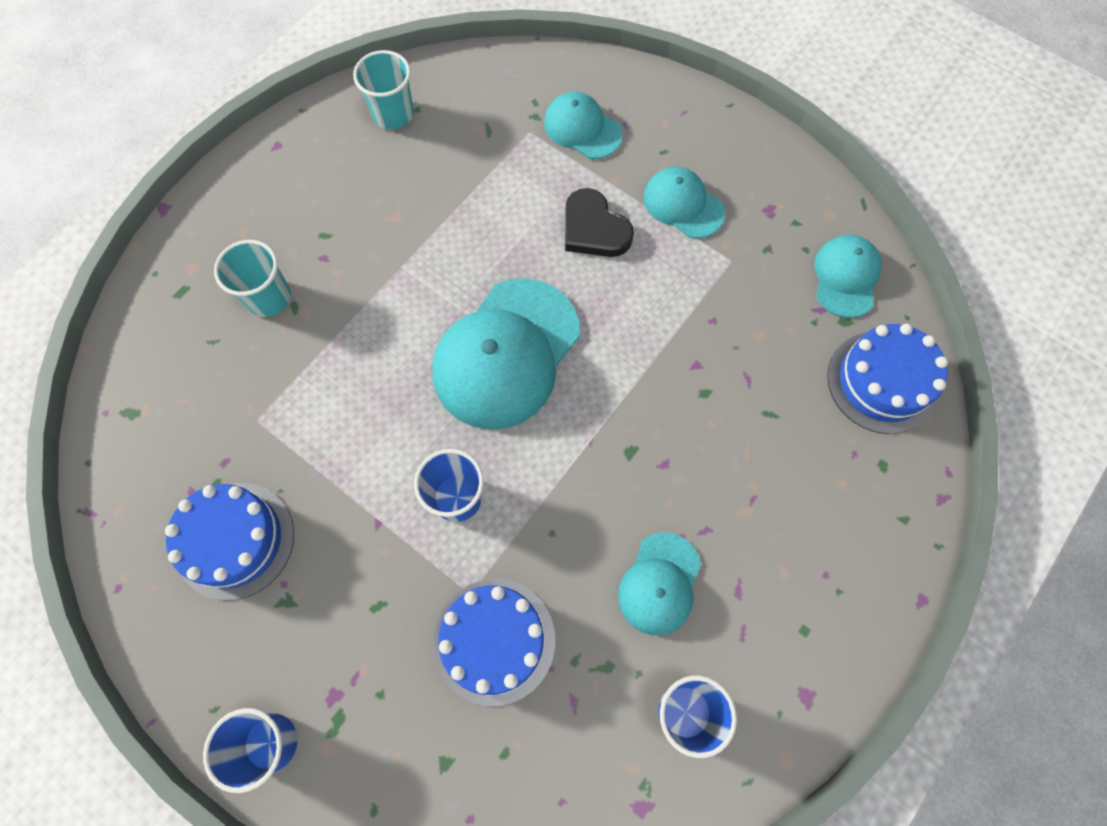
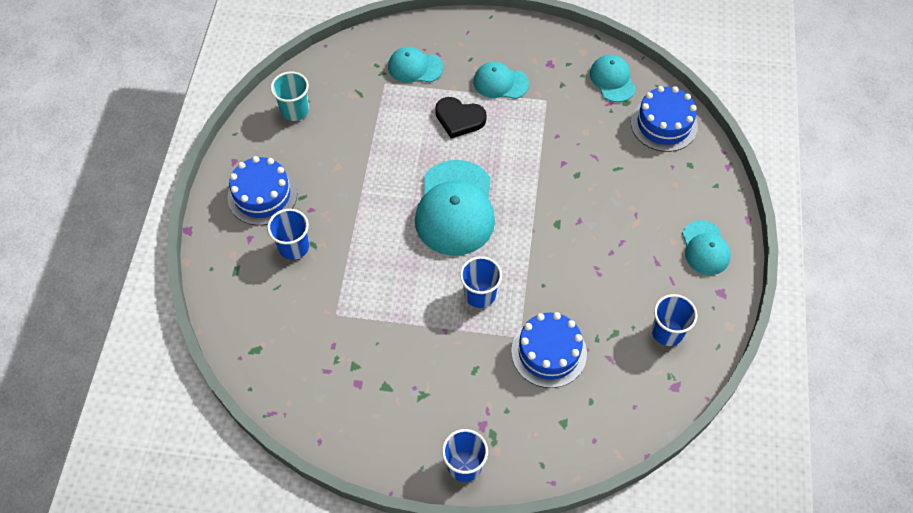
camera: 30 degrees left, 10 degrees down
blue cake [165,483,294,601] -> blue cake moved to [227,156,297,225]
turquoise cup [214,240,291,317] -> blue cup [267,209,309,260]
turquoise cap [618,532,701,635] -> turquoise cap moved to [682,220,731,275]

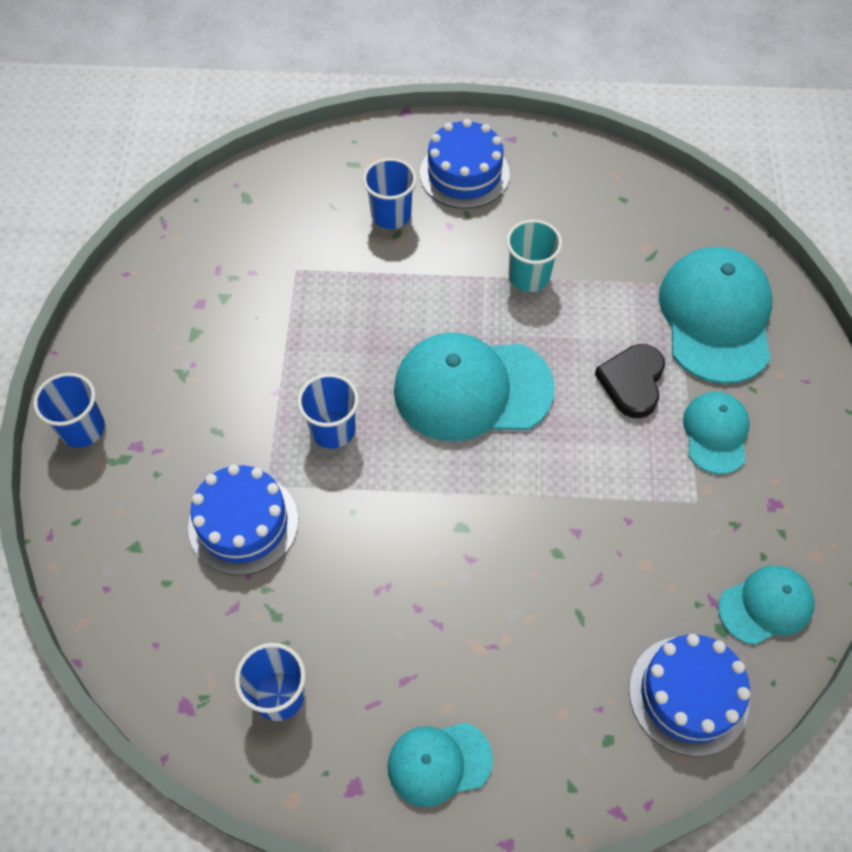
camera: 85 degrees right, 0 degrees up
turquoise cup [271,71,309,121] -> turquoise cup moved to [506,219,562,292]
turquoise cap [388,47,443,83] -> turquoise cap [659,247,773,384], size x1.82

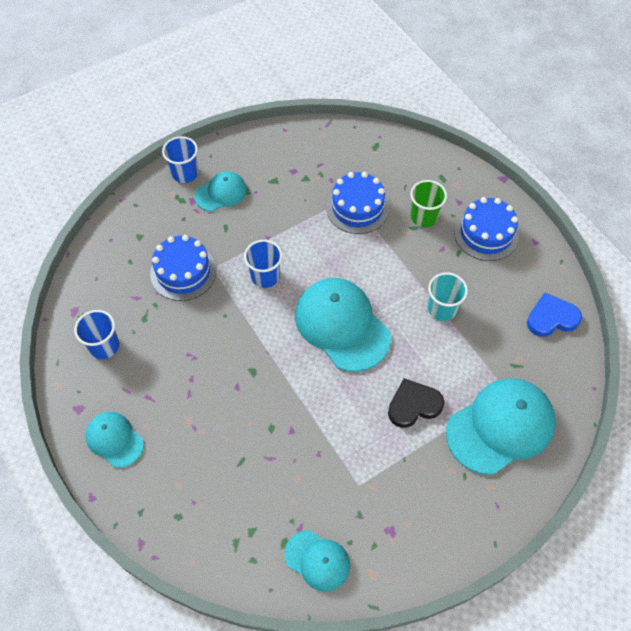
camera: 55 degrees right, 0 degrees up
blue cup [363,158,417,229] -> green cup [410,180,447,227]
blue cake [629,634,750,756] -> blue cake moved to [326,172,389,234]
turquoise cap [683,392,750,474] -> turquoise cap moved to [194,171,247,211]
none -> blue heart [527,292,582,337]

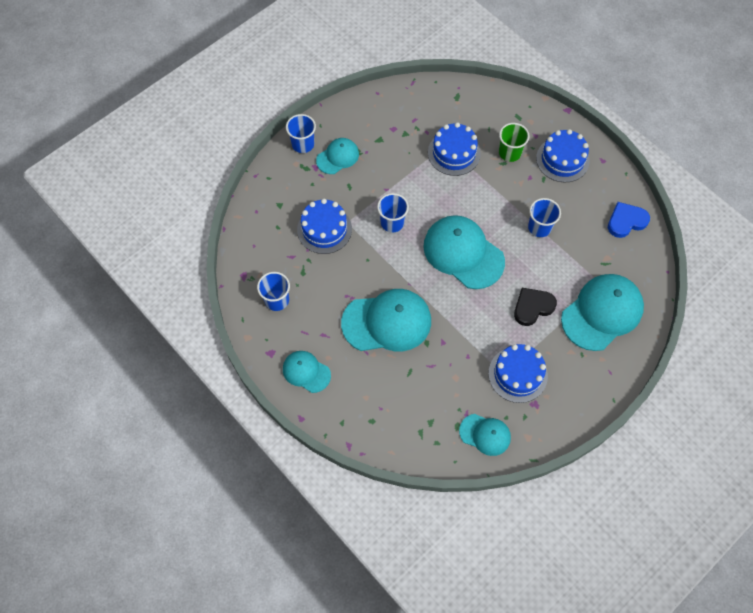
camera: 10 degrees left, 5 degrees up
turquoise cup [428,273,468,321] -> blue cup [528,198,561,237]
none -> turquoise cap [341,289,431,351]
none -> blue cake [488,344,548,403]

